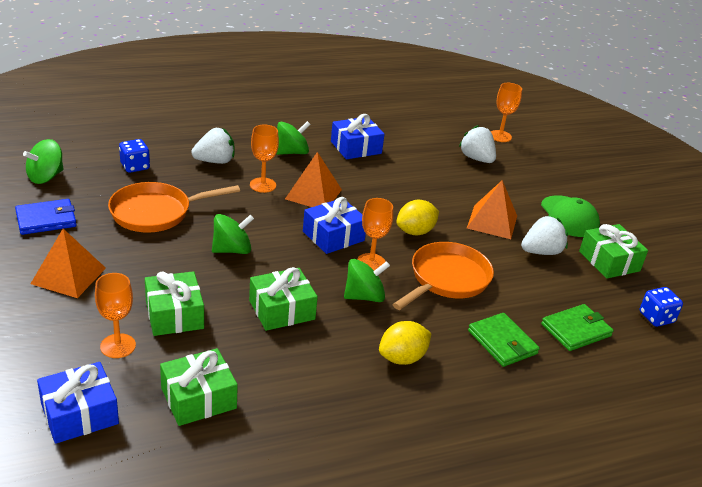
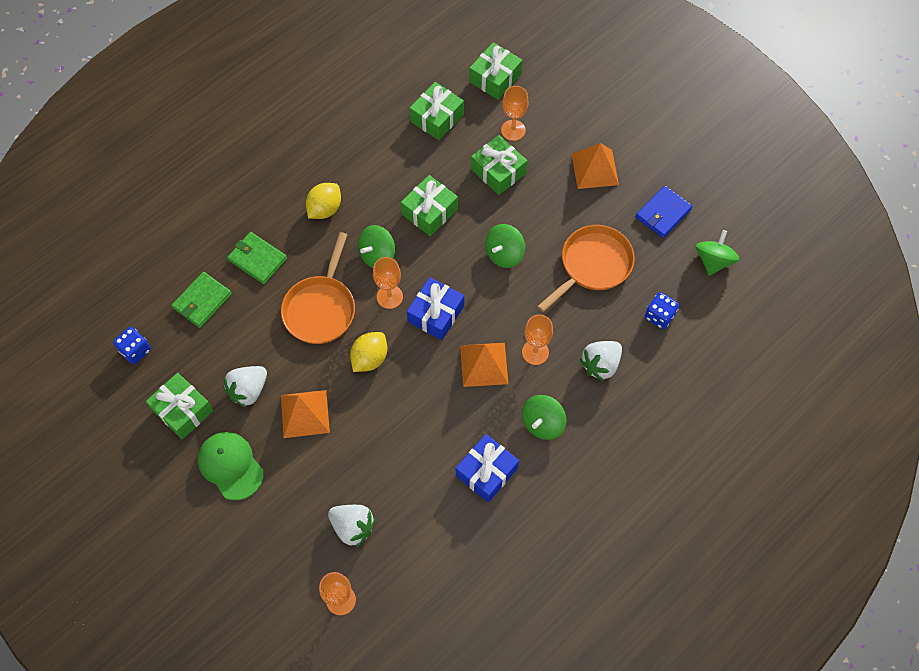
camera: 160 degrees right, 30 degrees up
blue gift [37,362,119,444] -> green gift [469,42,523,100]

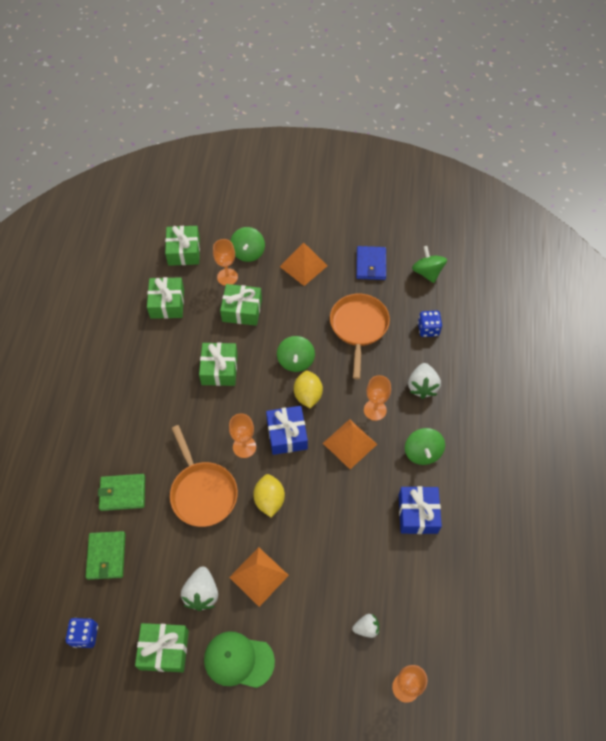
camera: 40 degrees left, 5 degrees down
yellow lemon [306,183,341,219] -> yellow lemon moved to [294,371,323,408]
white strawberry [328,505,376,548] -> white strawberry [352,614,379,638], size x0.61
green spinning top [358,225,395,268] -> green spinning top moved to [230,227,265,262]

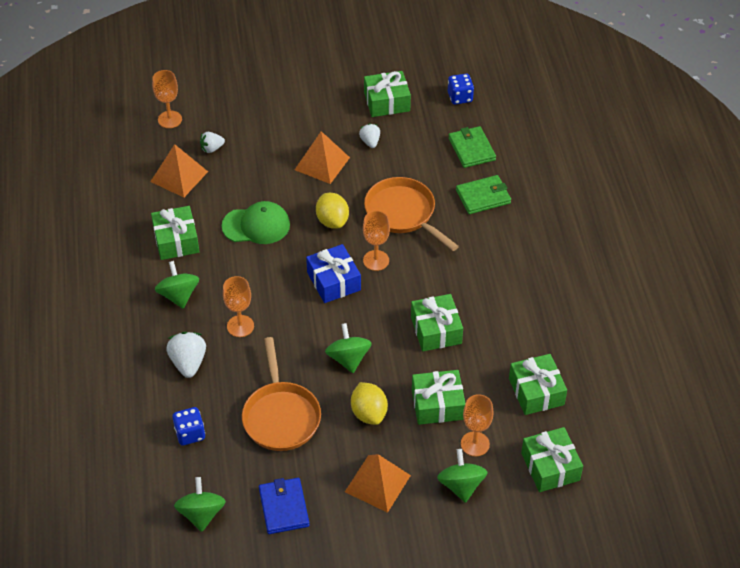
camera: 165 degrees right, 10 degrees down
white strawberry [181,567,218,611] -> white strawberry [359,123,380,148], size x0.61
green cap [204,631,275,688] -> green cap moved to [222,201,290,244]
yellow lemon [294,371,323,408] -> yellow lemon moved to [351,382,388,425]
orange pyramid [323,419,377,469] -> orange pyramid moved to [150,144,208,197]
blue gift [399,486,442,534] -> green gift [151,206,199,260]
green spinning top [412,246,447,283] -> green spinning top turned 150 degrees counterclockwise [174,477,226,532]

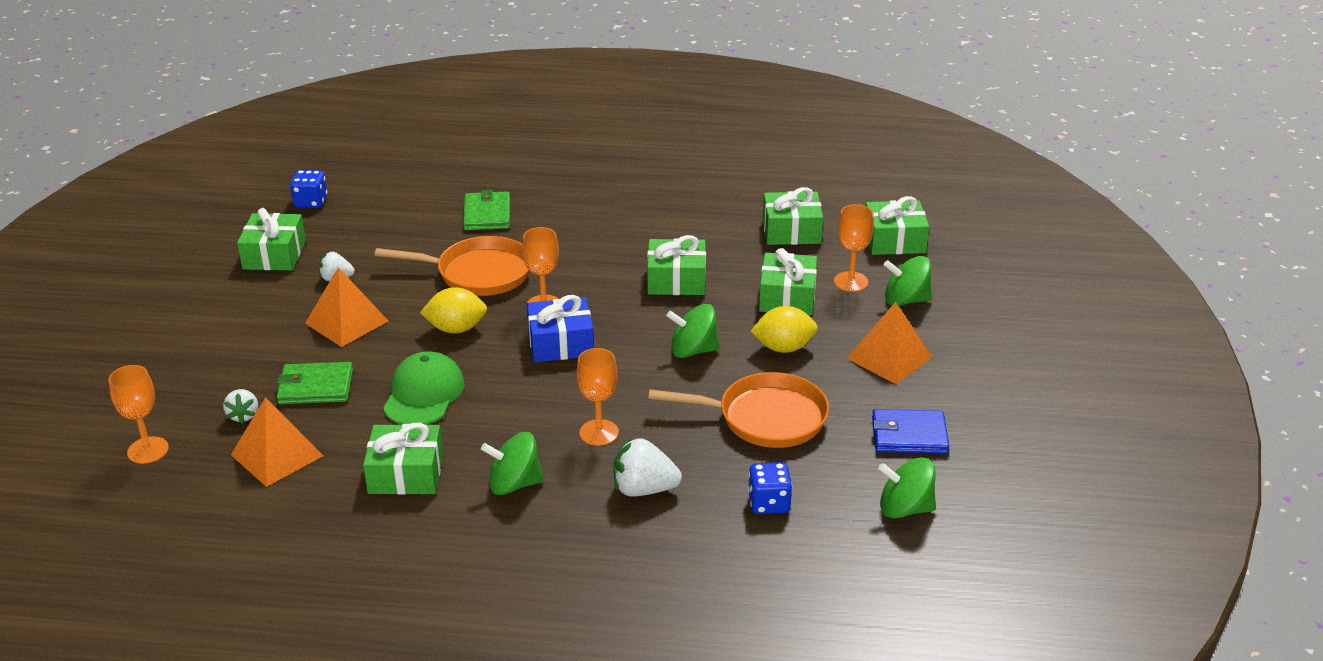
camera: 75 degrees left, 15 degrees down
orange pan [364,177,459,251] -> orange pan turned 150 degrees counterclockwise [375,236,530,296]
green wallet [448,126,496,168] -> green wallet moved to [276,362,353,404]

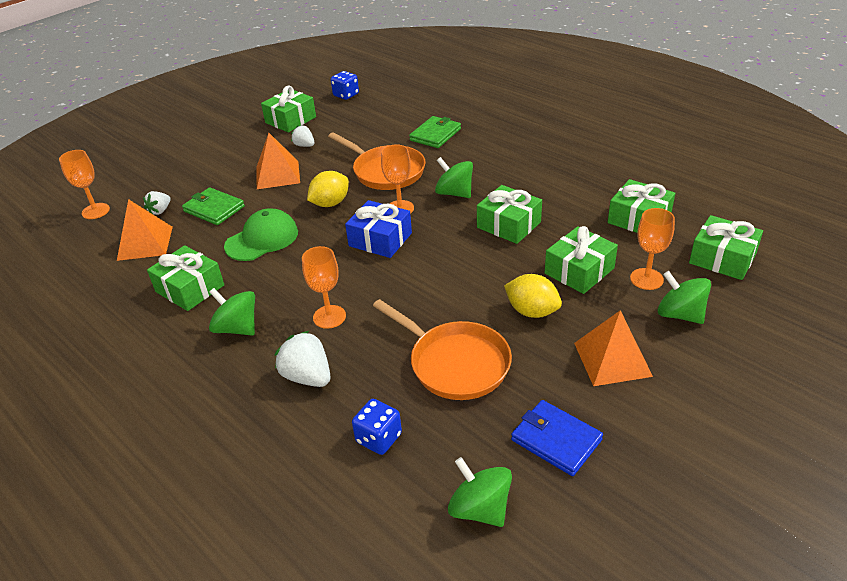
camera: 40 degrees right, 5 degrees up
yellow lemon [420,287,487,333] -> yellow lemon turned 75 degrees counterclockwise [307,171,349,207]
green spinning top [666,304,720,358] -> green spinning top moved to [435,157,473,198]

